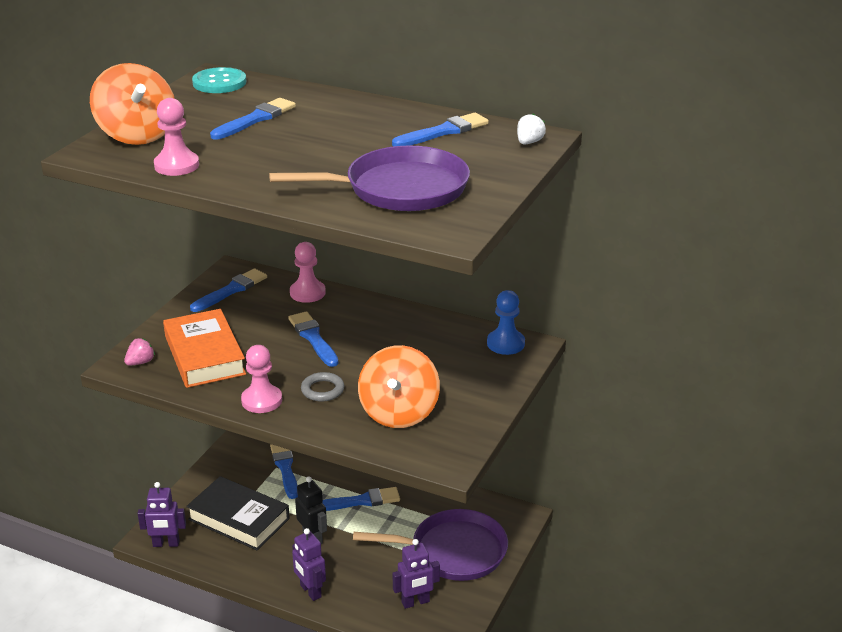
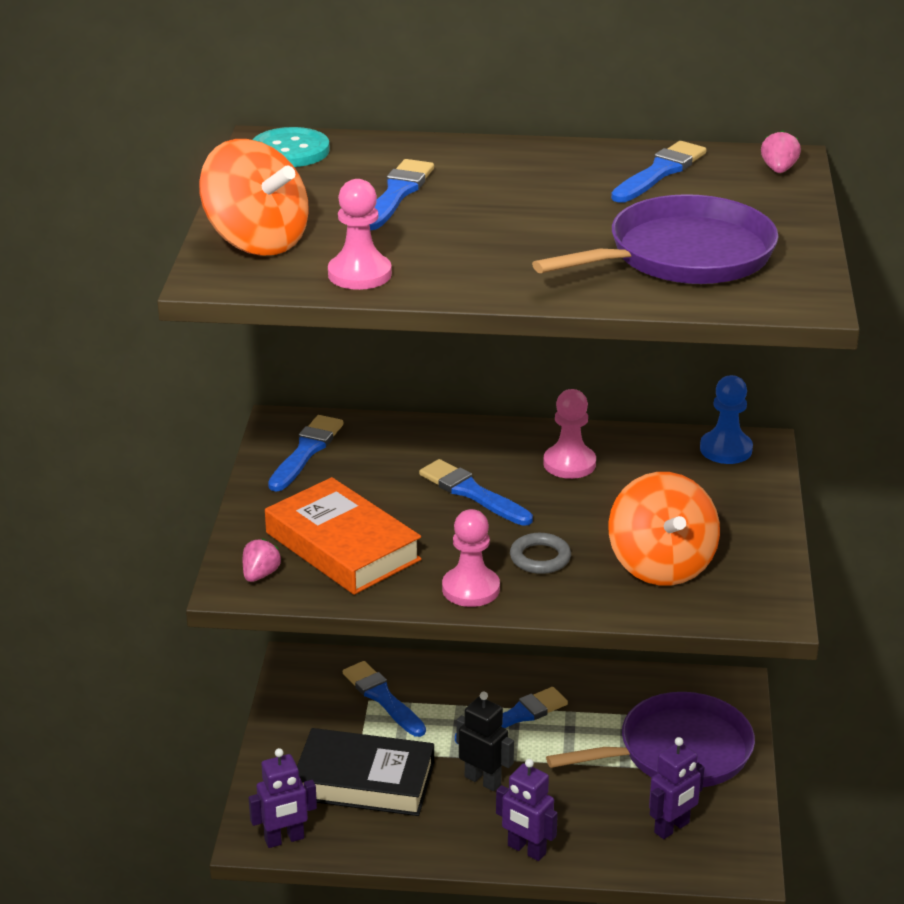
camera: 20 degrees left, 0 degrees up
pink pawn [290,242,326,303] -> pink pawn moved to [543,389,596,479]
white strawberry [517,113,546,144] -> pink strawberry [761,130,801,173]

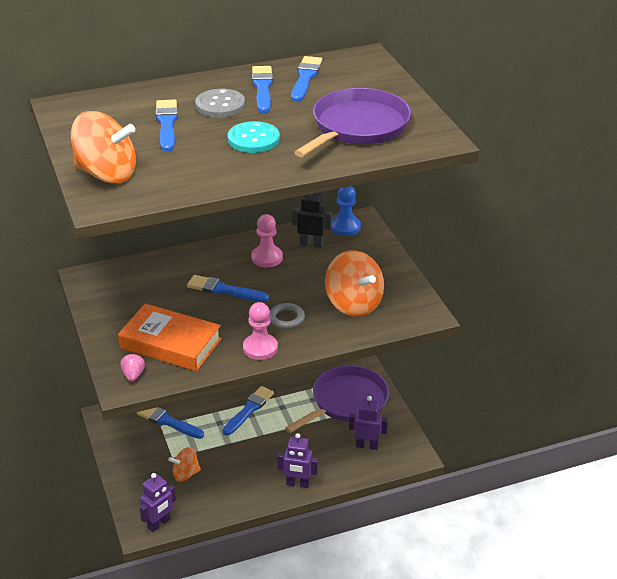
camera: 25 degrees left, 5 degrees up
turquoise button [253,127,330,167] -> turquoise button moved to [227,121,280,153]
blue brush [268,415,343,491] -> blue brush moved to [252,66,273,113]
black book [297,728,434,816] -> orange spinning top [168,447,201,482]
pink pawn [328,179,392,290] -> none
black robot [456,692,514,791] -> black robot moved to [292,193,332,248]
purple robot [649,737,704,839] -> purple robot turned 105 degrees counterclockwise [349,396,388,450]
pink strawberry [761,130,801,173] -> none
none -> grey button [195,89,245,118]

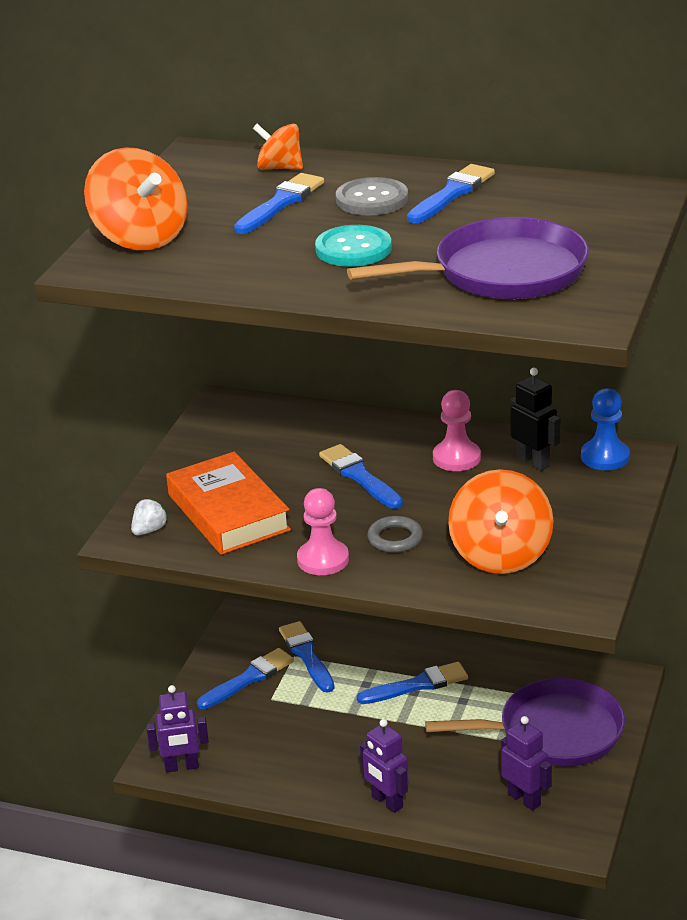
camera: 40 degrees right, 5 degrees down
pink strawberry [120,353,145,382] -> white strawberry [131,499,168,535]
orange spinning top [168,447,201,482] -> orange spinning top moved to [253,124,303,170]
blue brush [291,56,322,102] -> blue brush moved to [197,648,294,709]

